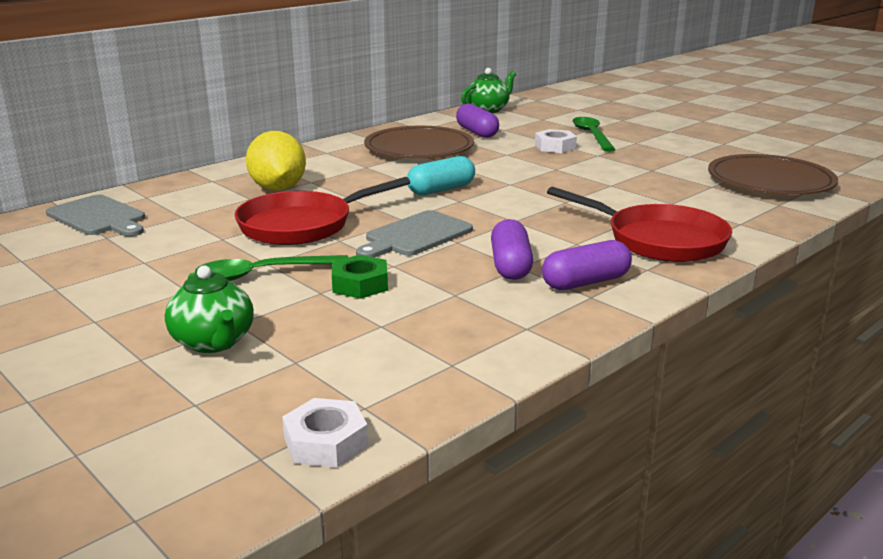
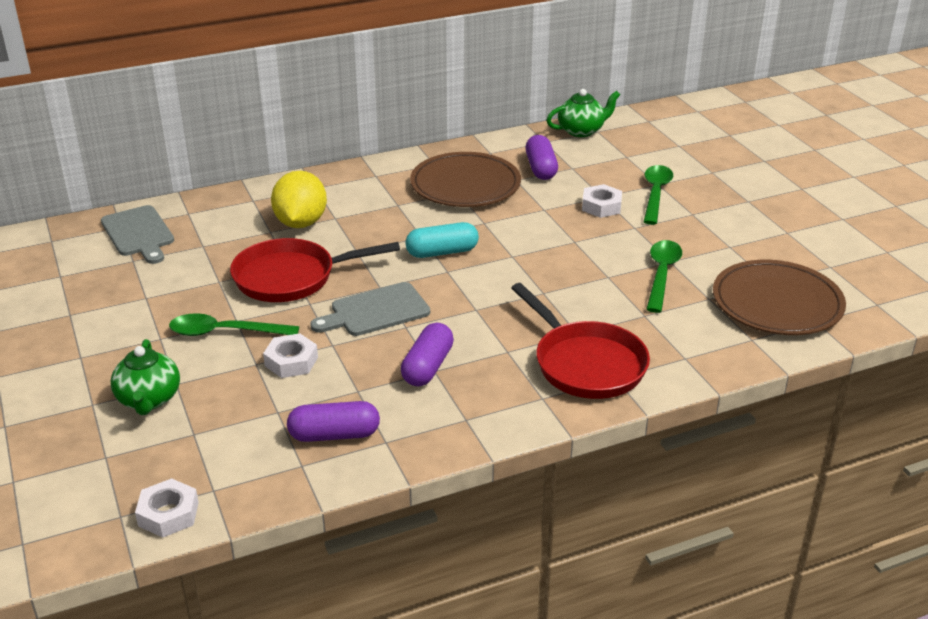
camera: 20 degrees right, 10 degrees up
green nut [332,255,388,299] -> white nut [263,333,318,378]
purple capsule [542,240,632,290] -> purple capsule moved to [287,401,380,442]
none -> green spoon [646,240,682,313]

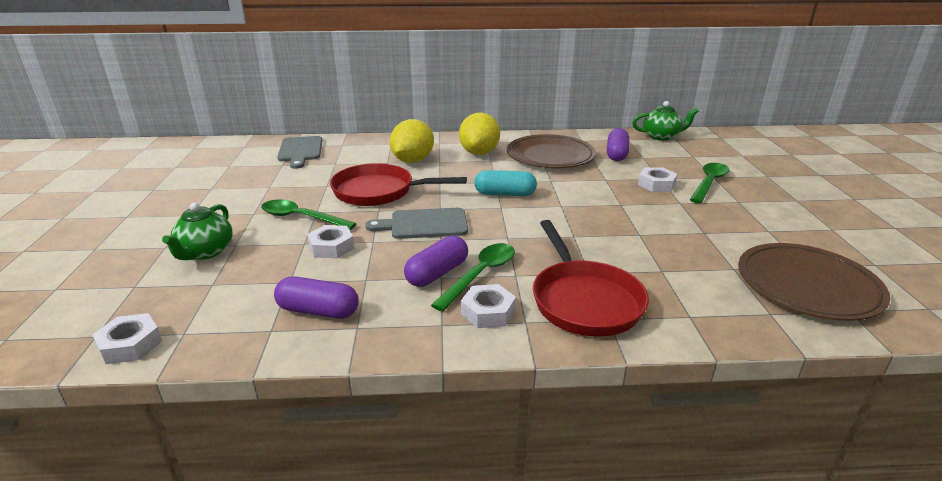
camera: 20 degrees right, 5 degrees down
green spoon [646,240,682,313] -> green spoon moved to [431,243,515,312]
none -> yellow lemon [459,112,500,155]
none -> white nut [461,284,516,328]

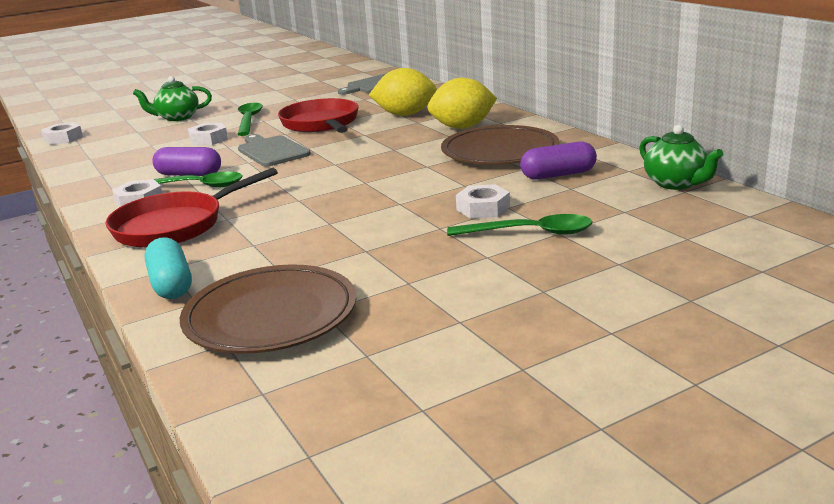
camera: 65 degrees right, 5 degrees down
purple capsule [274,276,359,319] -> none
turquoise capsule [474,170,537,196] -> turquoise capsule moved to [145,237,192,299]

